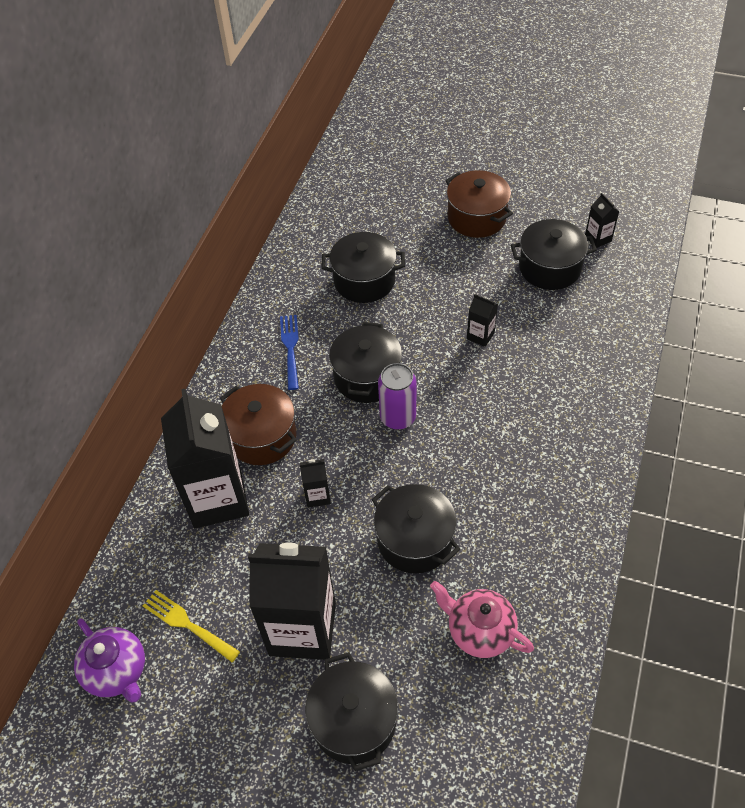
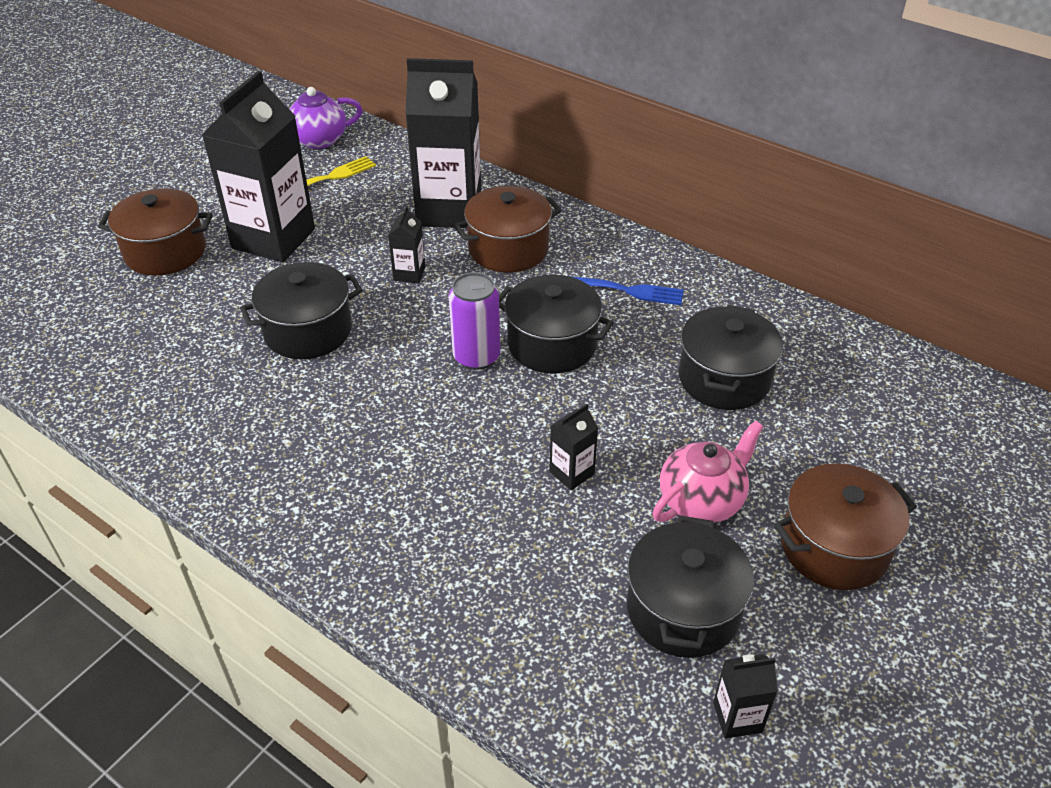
camera: 105 degrees right, 10 degrees down
black pot [305,652,398,771] -> brown pot [98,188,213,276]
pink teapot [430,581,534,658] -> pink teapot moved to [652,420,764,523]

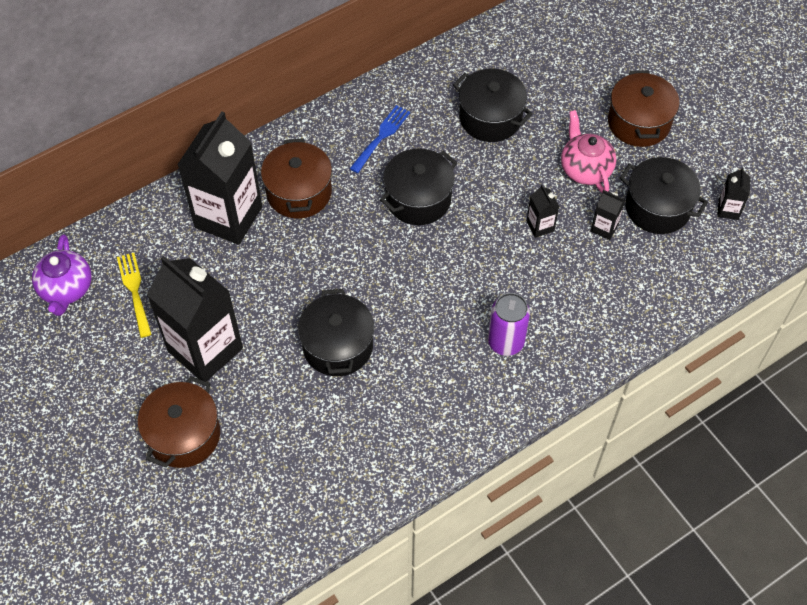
camera: 70 degrees left, 15 degrees up
black carton [388,206,425,283] -> black carton moved to [591,190,626,240]
purple can [449,272,500,370] -> purple can moved to [488,293,530,356]

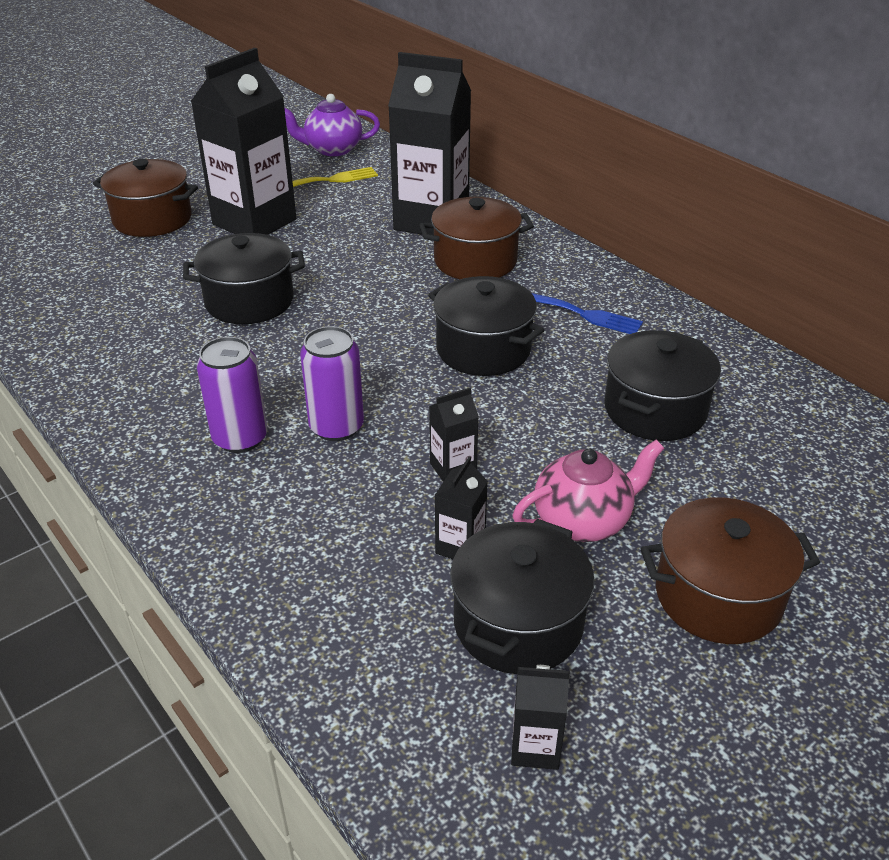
camera: 85 degrees right, 20 degrees down
none -> purple can [300,326,364,441]

